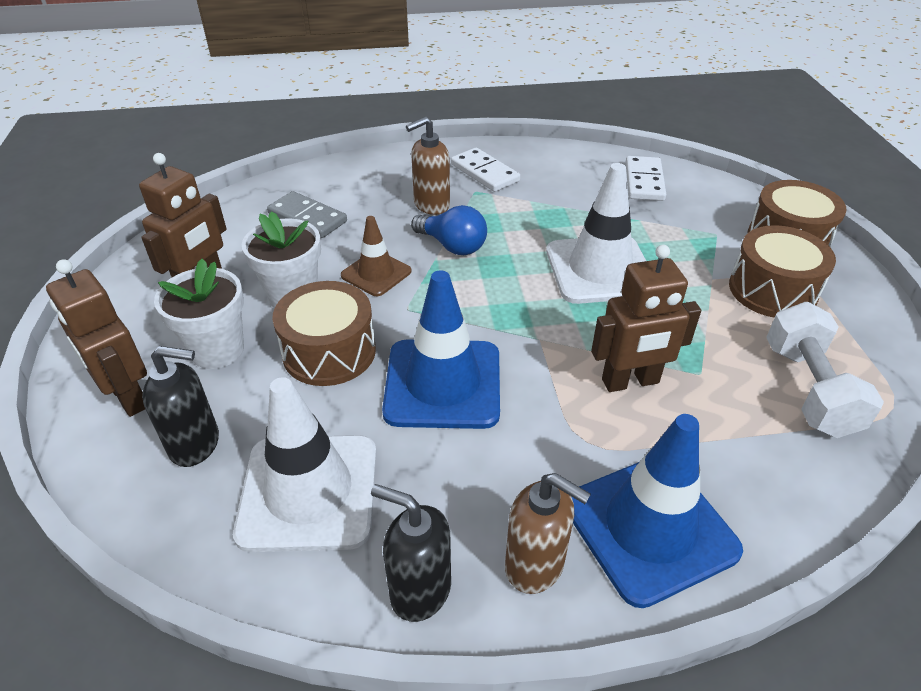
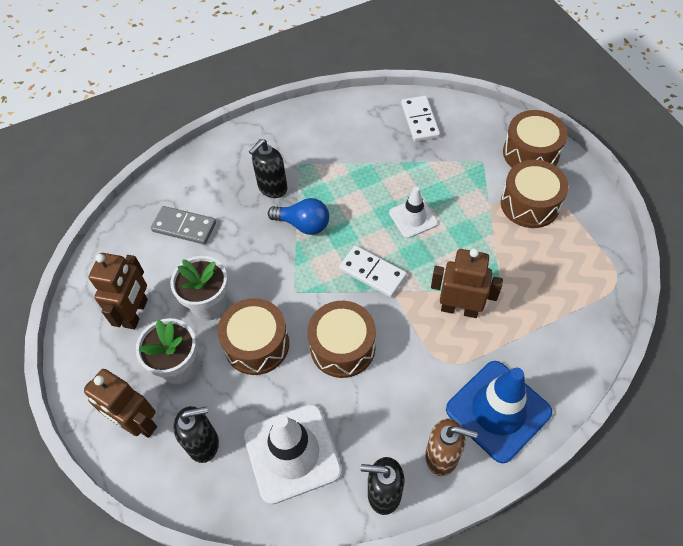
camera: 15 degrees left, 15 degrees up
brown traffic cone [341,216,412,296] -> none
blue traffic cone [382,270,500,429] -> brown drum [307,301,376,378]
brown soap dispenser [406,117,450,215] -> black soap dispenser [249,139,287,198]
white domino [451,148,520,192] -> white domino moved to [339,245,407,298]
white traffic cone [546,163,646,304] -> white traffic cone [389,187,438,238], size x0.57
brown robot [591,245,701,392] -> brown robot turned 135 degrees counterclockwise [431,248,503,318]
white dumbbell [766,302,884,438] -> none

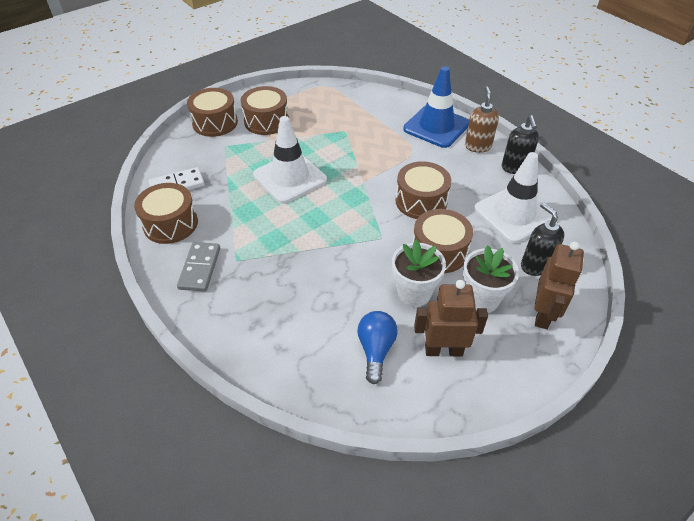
camera: 105 degrees left, 10 degrees down
grey domino [151,206,216,244] -> grey domino moved to [177,242,220,292]
black soap dispenser [249,139,287,198] -> none
blue light bulb [268,198,329,235] -> blue light bulb moved to [357,311,398,384]
white domino [339,245,407,298] -> none
white traffic cone [389,187,438,238] -> white traffic cone [253,116,327,203], size x1.75
brown robot [431,248,503,318] -> none
none -> brown drum [134,183,198,244]

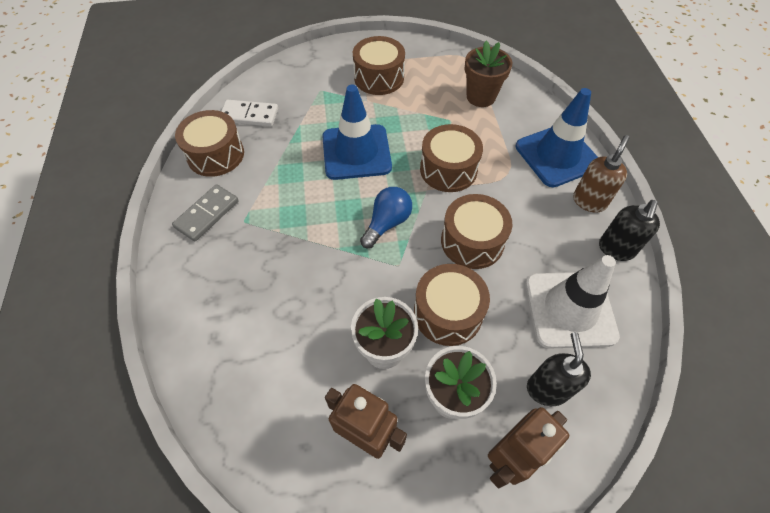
camera: 30 degrees right, 10 degrees up
brown drum [187,88,238,137] -> brown drum moved to [420,124,483,192]
white traffic cone [253,116,327,203] -> blue traffic cone [322,85,392,180]
blue light bulb [357,311,398,384] -> blue light bulb moved to [360,187,412,248]
none -> brown flower pot [464,41,512,107]

